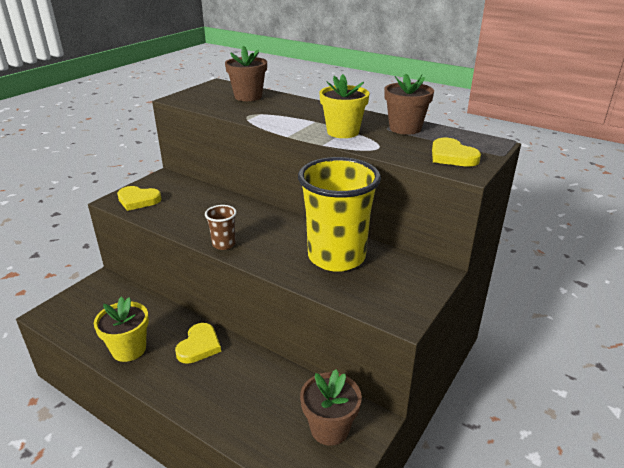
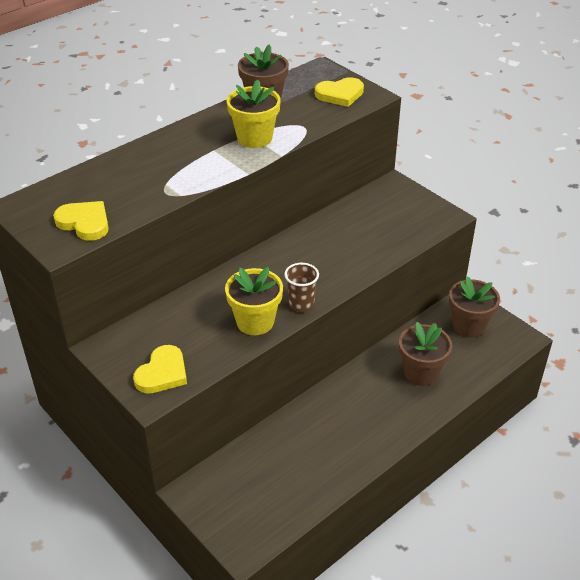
camera: 75 degrees left, 10 degrees up
yellow flower pot [94,297,149,362] -> yellow flower pot moved to [225,267,283,335]
yellow heart [175,323,221,364] -> yellow heart moved to [53,201,109,241]
brown flower pot [225,45,267,101] -> brown flower pot moved to [399,322,452,386]
yellow cup [298,157,381,272] -> none

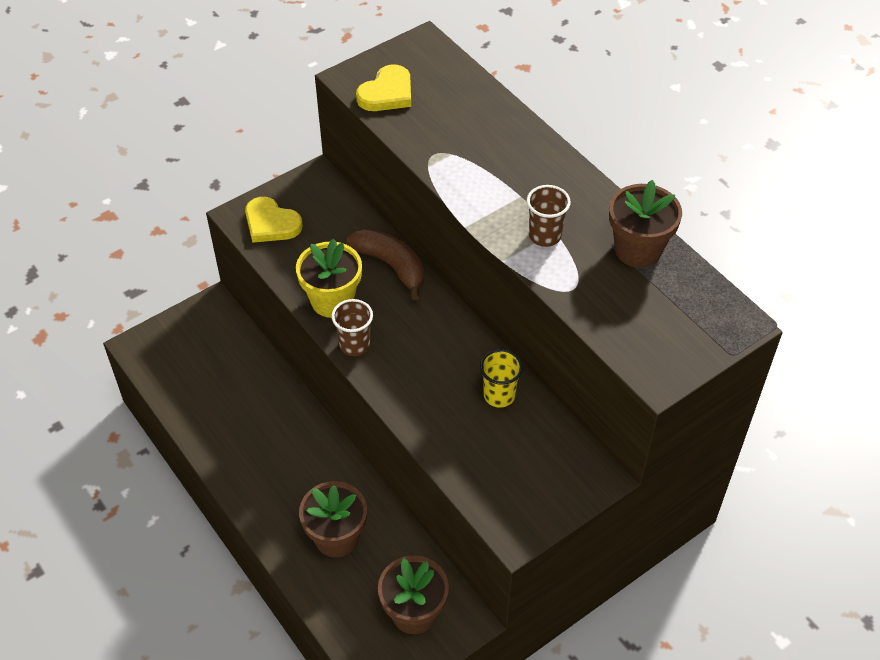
camera: 95 degrees right, 10 degrees up
yellow flower pot [227,79,281,148] -> brown cup [527,185,571,247]
yellow heart [315,77,364,107] -> none
none -> brown banana [347,228,424,300]
none -> yellow cup [480,349,523,408]

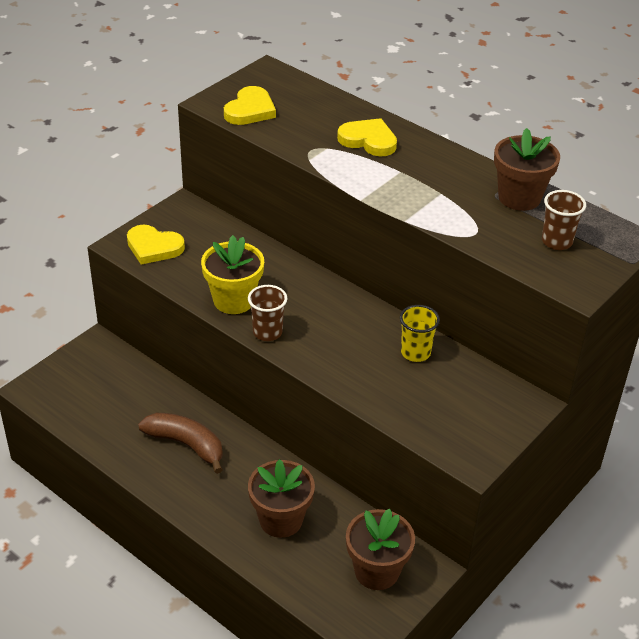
camera: 15 degrees left, 10 degrees down
brown banana [347,228,424,300] -> brown banana moved to [138,413,223,474]
brown cup [527,185,571,247] -> brown cup moved to [542,190,586,250]
none -> yellow heart [337,118,397,156]

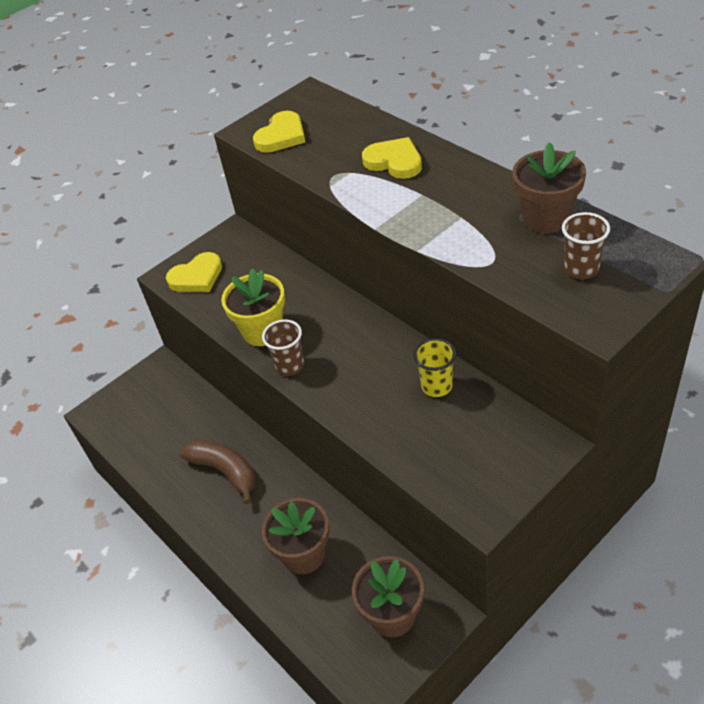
camera: 15 degrees right, 5 degrees up
yellow heart [127,225,185,265] -> yellow heart turned 60 degrees counterclockwise [166,252,222,292]

